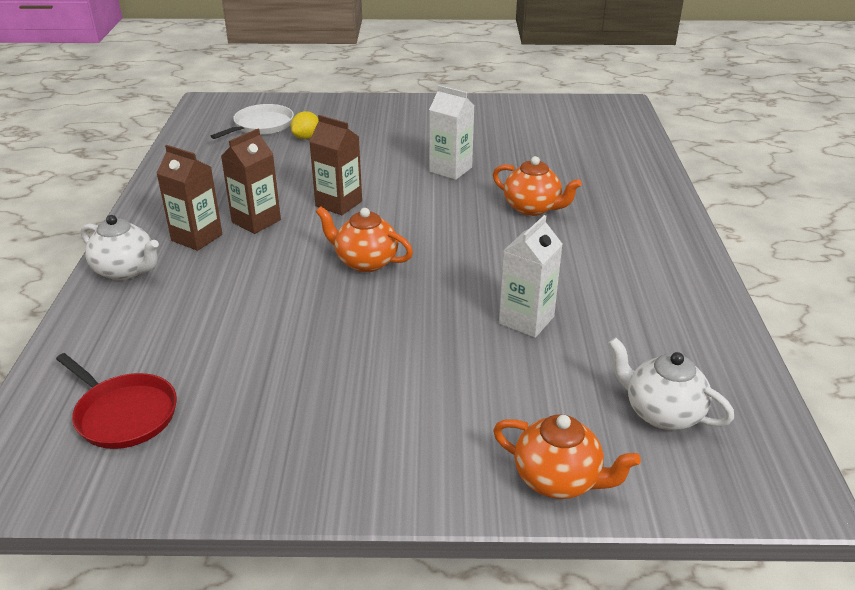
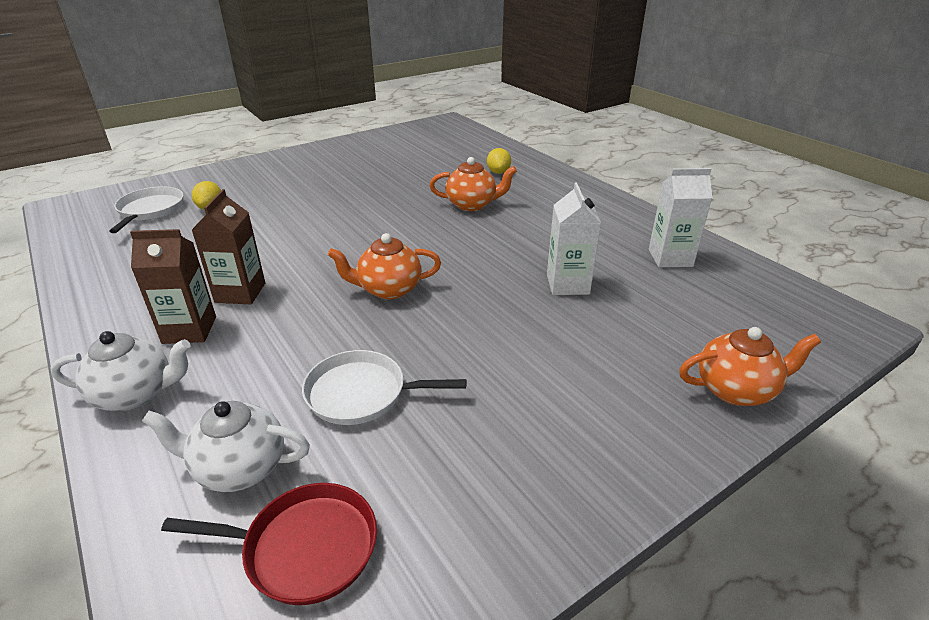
camera: 35 degrees left, 0 degrees up
brown carton [309,115,362,215] -> none
white carton [429,85,474,180] -> white carton moved to [649,168,712,267]
white teapot [608,338,734,430] -> white teapot moved to [142,401,310,492]
none -> white pan [302,350,467,425]
none -> yellow lemon [487,148,511,174]

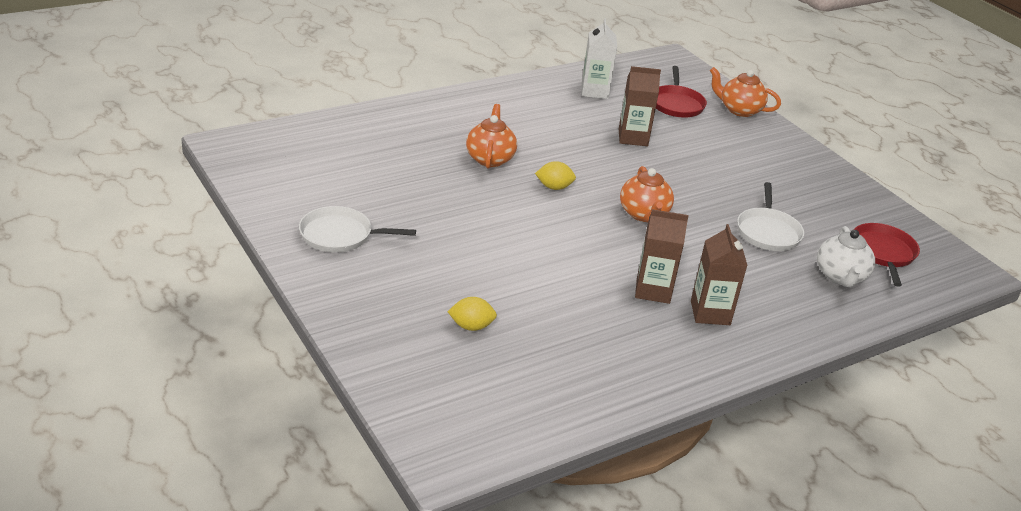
camera: 90 degrees left, 0 degrees up
white teapot [50,331,191,411] -> none
white pan [109,186,184,233] -> white pan moved to [299,206,416,253]
yellow lemon [487,148,511,174] -> yellow lemon moved to [535,161,576,190]
white carton [547,183,601,295] -> brown carton [619,66,661,146]
orange teapot [679,327,821,406] -> orange teapot turned 60 degrees counterclockwise [710,67,781,117]
none -> red pan [656,66,707,117]

